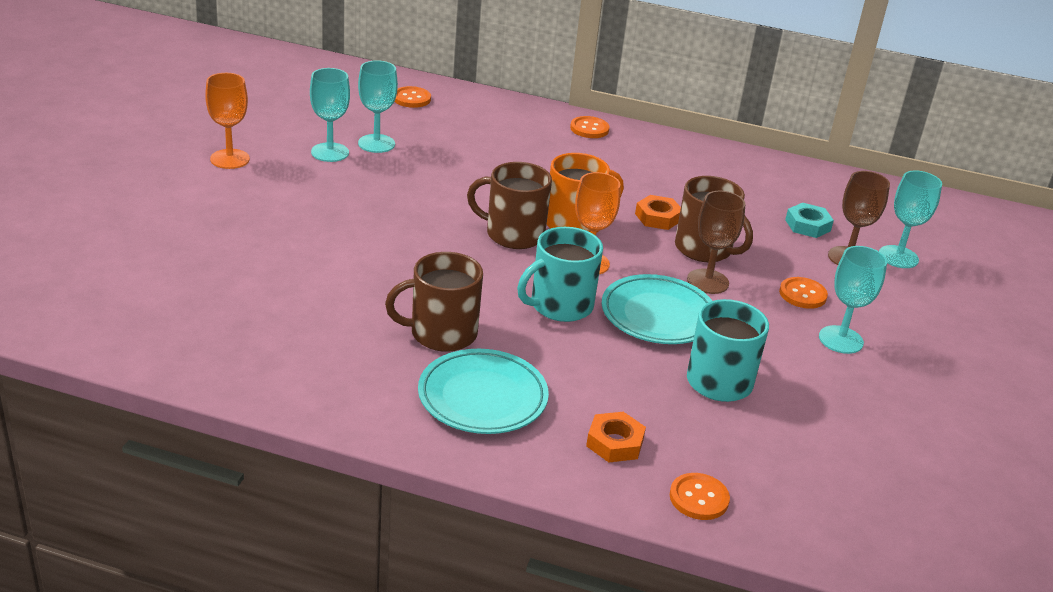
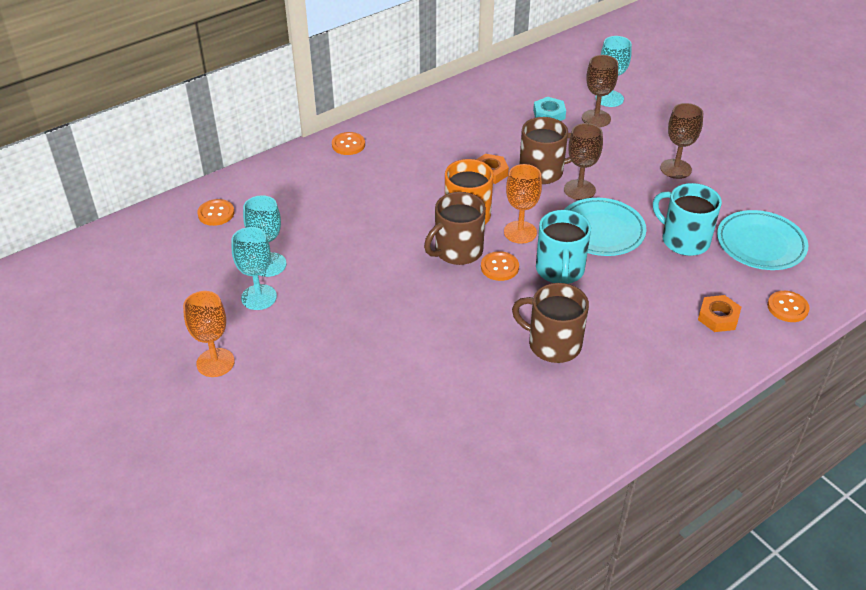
camera: 50 degrees left, 10 degrees up
brown mug [385,252,483,352] -> brown mug turned 90 degrees clockwise [512,283,589,363]
turquoise plate [418,349,549,434] -> turquoise plate moved to [717,210,808,270]
orange button [779,277,828,309] -> orange button moved to [481,251,519,281]
turquoise goblet [819,246,887,354] -> brown goblet [660,103,703,179]

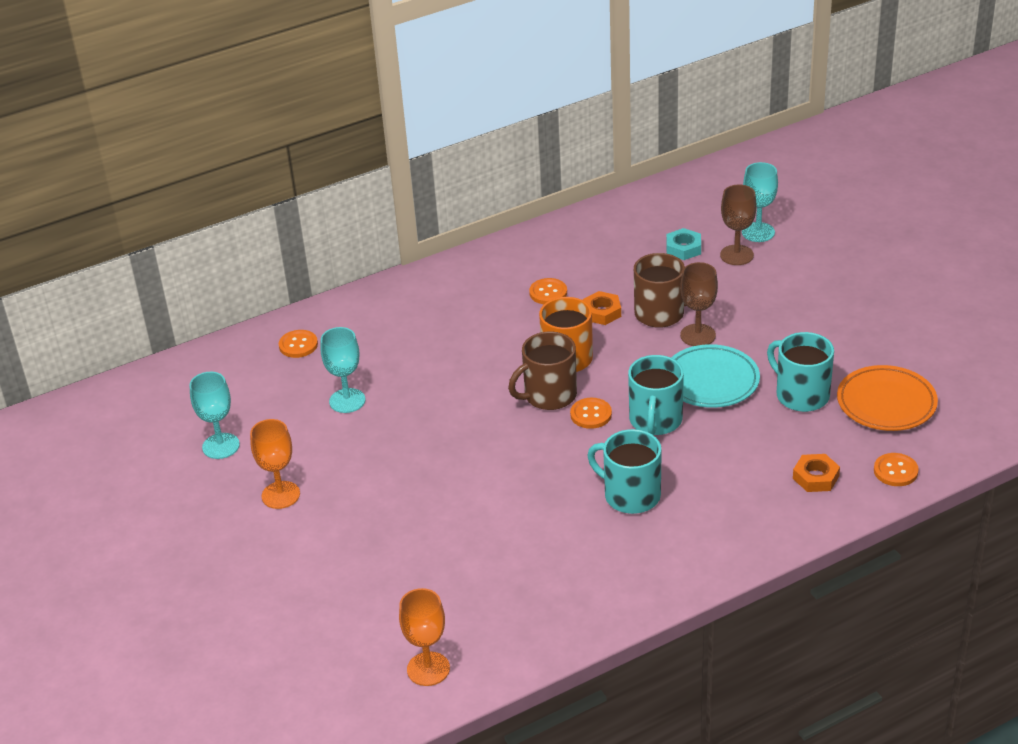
camera: 10 degrees right, 5 degrees down
turquoise goblet [231,227,277,310] -> turquoise goblet moved to [189,372,240,459]
orange button [332,132,365,155] -> orange button moved to [529,278,567,304]
orange goblet [504,164,542,244] -> orange goblet moved to [399,588,450,686]
brown mug [512,283,589,363] -> turquoise mug [587,429,662,514]
brown goblet [660,103,703,179] -> none
turquoise plate [717,210,808,270] -> orange plate [837,365,938,431]

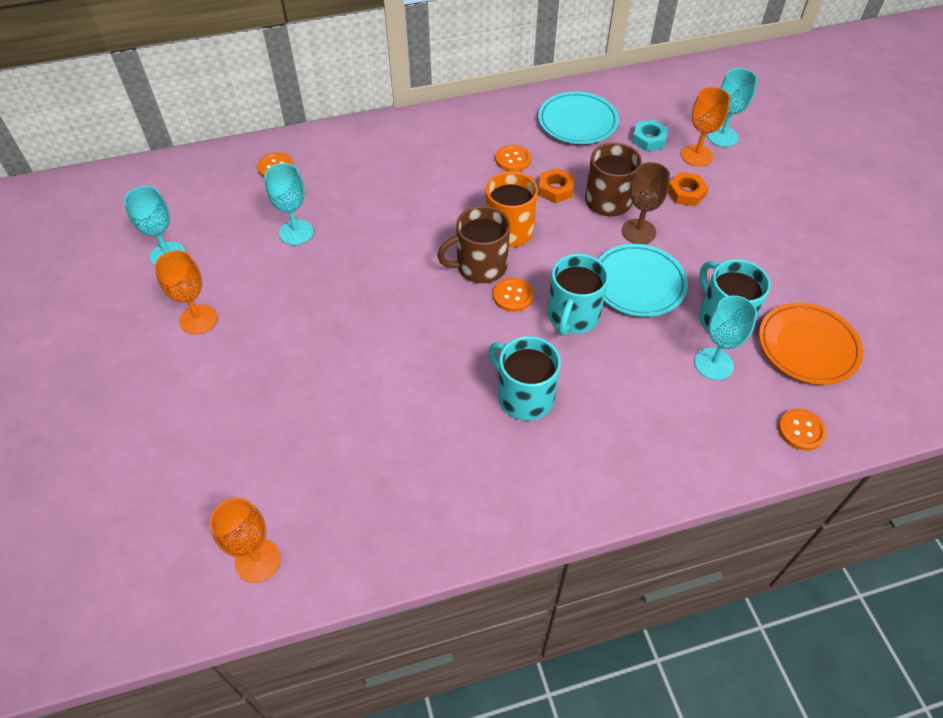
camera: 10 degrees right, 15 degrees up
brown goblet [720,184,757,265] -> orange goblet [681,87,730,167]
orange nut [793,454,840,492] -> orange nut moved to [668,172,709,206]
none -> turquoise plate [538,91,619,144]
none -> turquoise goblet [695,295,757,380]

